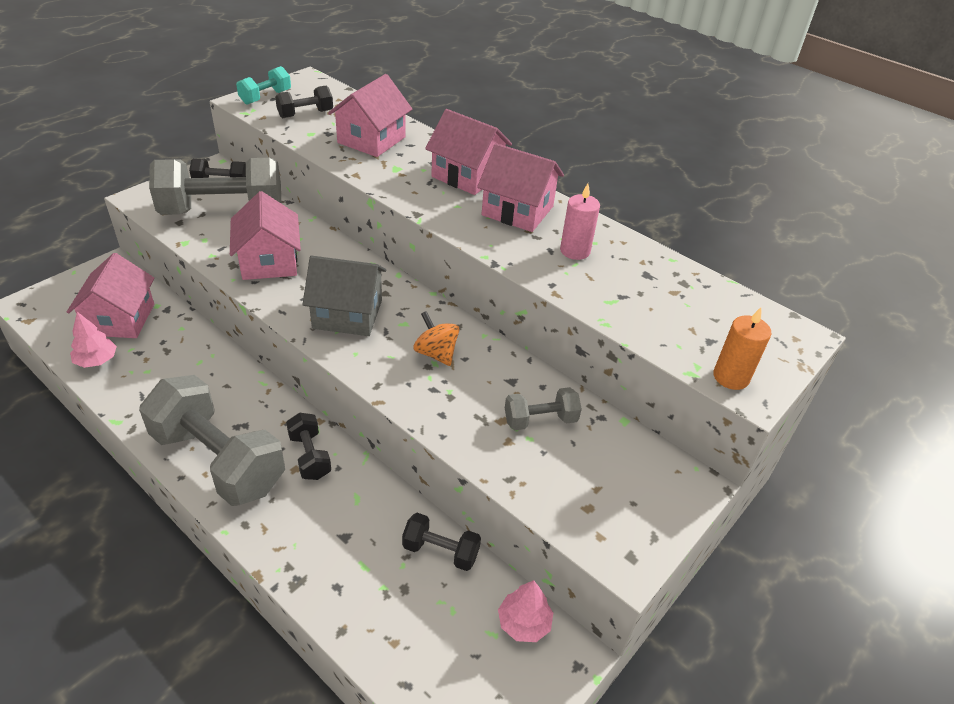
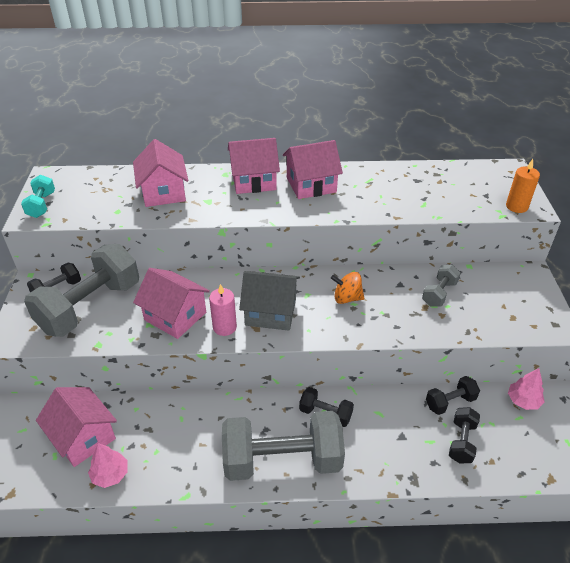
camera: 40 degrees left, 0 degrees up
black dumbbell [275,86,333,118] -> black dumbbell moved to [449,407,480,463]
grey house [302,256,386,336] -> grey house turned 45 degrees clockwise [239,271,300,331]
pink candle [560,183,600,260] -> pink candle moved to [209,284,237,336]

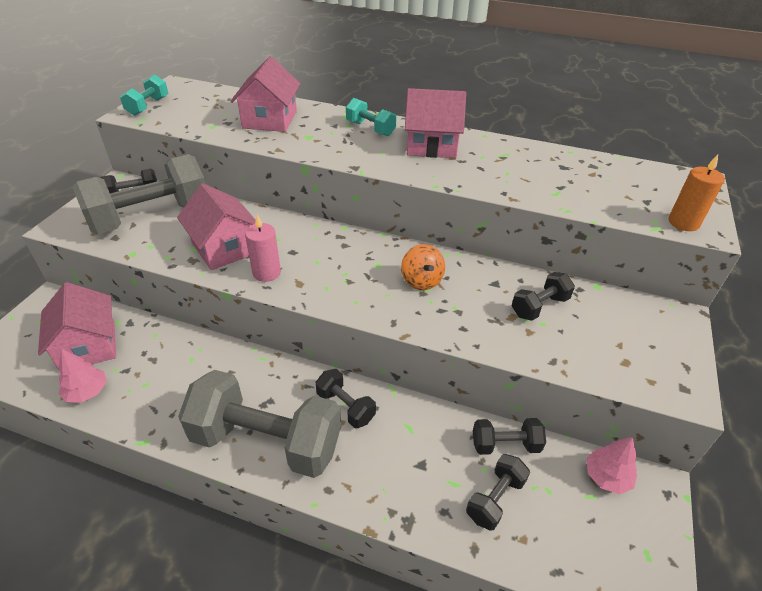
camera: 20 degrees right, 0 degrees up
pink house [228,138,280,194] -> turquoise dumbbell [346,98,397,136]
grey house [239,271,300,331] -> none
orange spinning top [331,272,364,304] -> orange spinning top turned 135 degrees counterclockwise [401,244,445,290]
grey dumbbell [422,265,461,307] -> black dumbbell [512,272,575,321]

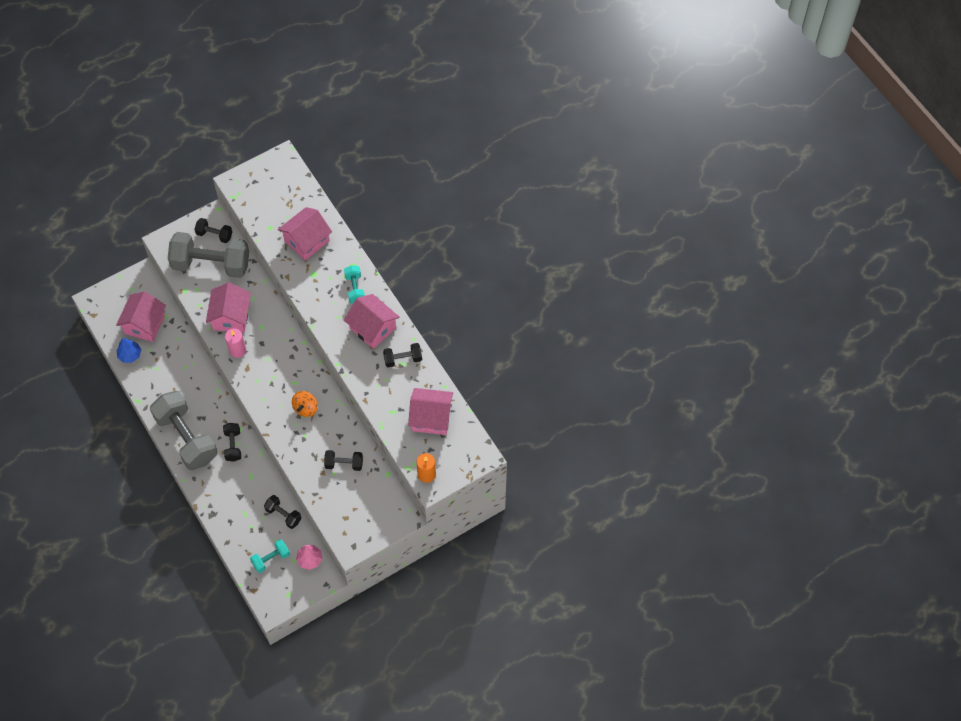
camera: 40 degrees right, 20 degrees up
pink tree [58,349,107,403] -> blue tree [117,338,141,363]
turquoise dumbbell [120,75,168,116] -> turquoise dumbbell moved to [250,539,290,573]
black dumbbell [466,454,530,531] -> black dumbbell moved to [383,343,422,367]
none -> pink house [408,388,453,435]

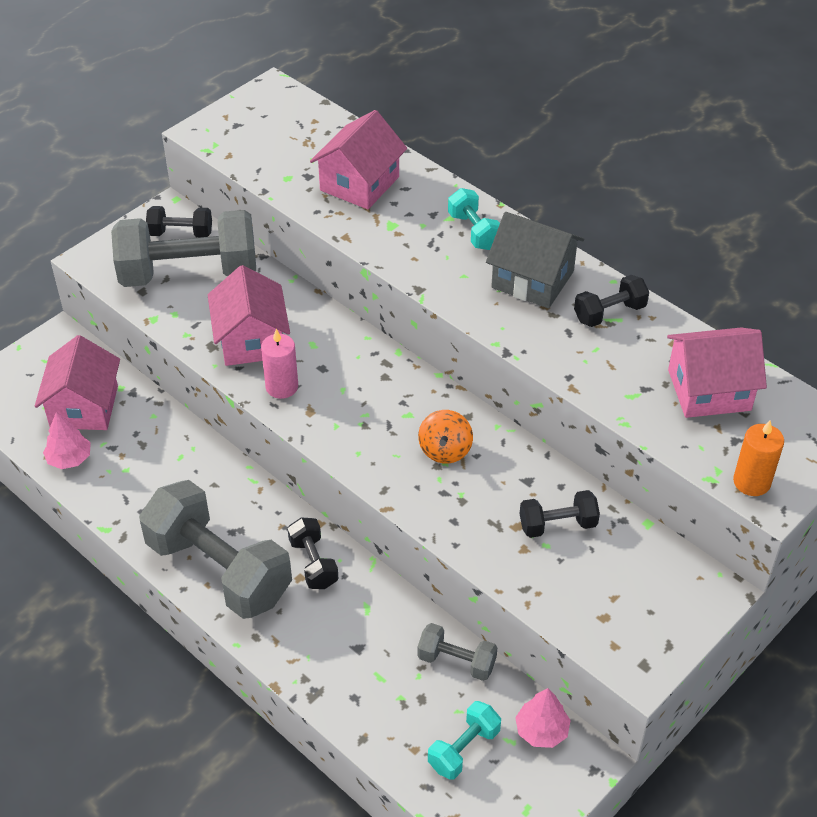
camera: 15 degrees left, 15 degrees down
blue tree [117,338,141,363] -> pink tree [43,412,91,469]
black dumbbell [264,495,302,529] -> grey dumbbell [417,623,497,681]
pink house [344,294,400,349] -> grey house [486,212,584,308]

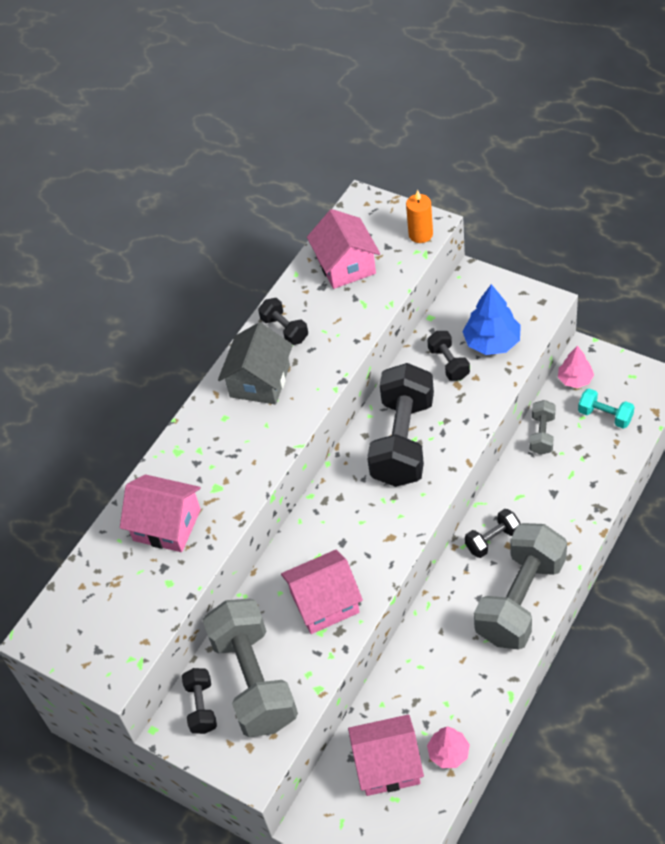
camera: 95 degrees left, 5 degrees up
pink candle [261,329,298,399] -> none
orange spinning top [418,410,473,463] -> black dumbbell [367,363,434,487]
turquoise dumbbell [448,188,500,250] -> none
none -> blue tree [462,284,521,355]

